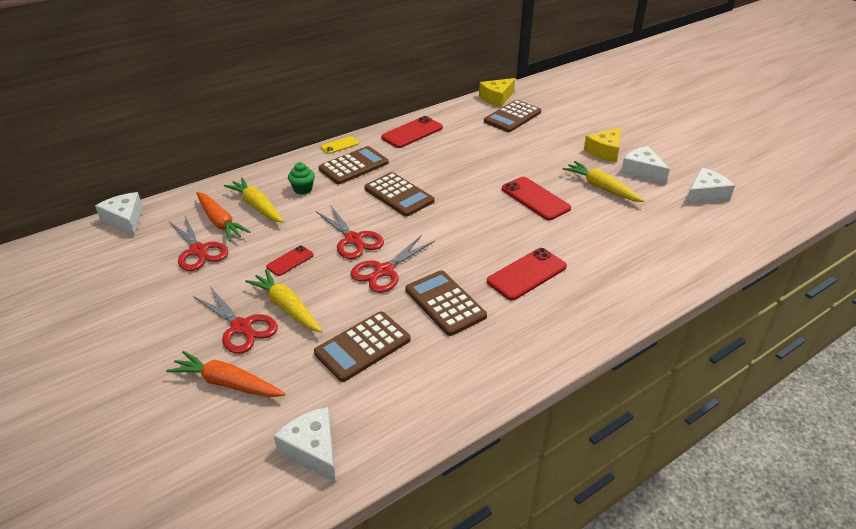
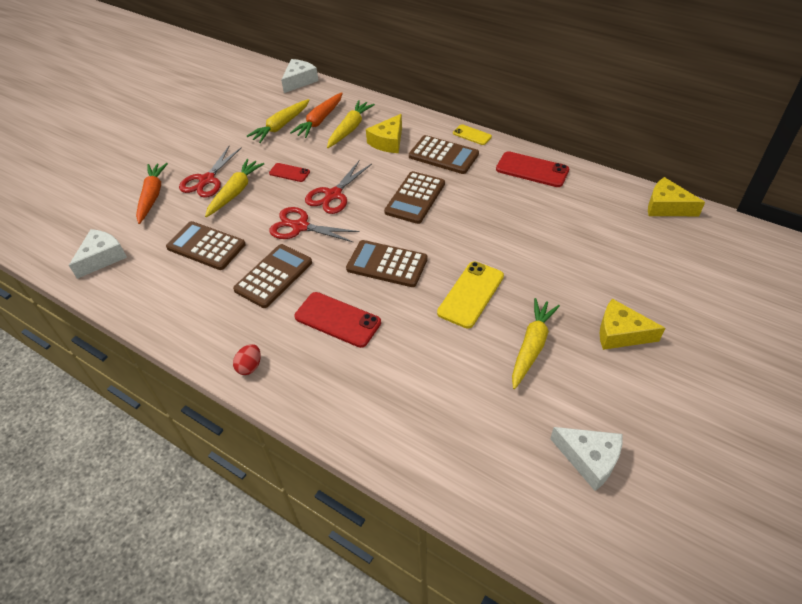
camera: 70 degrees right, 10 degrees up
red scissors [169,216,228,271] -> yellow carrot [247,99,310,143]
green cupcake [288,162,315,194] -> yellow cheese [366,114,402,153]
brown calculator [484,100,541,132] -> brown calculator moved to [346,240,428,287]
red phone [502,177,571,220] -> yellow phone [437,261,504,329]
white cheese [621,146,670,184] -> none
none -> red egg [233,344,261,375]

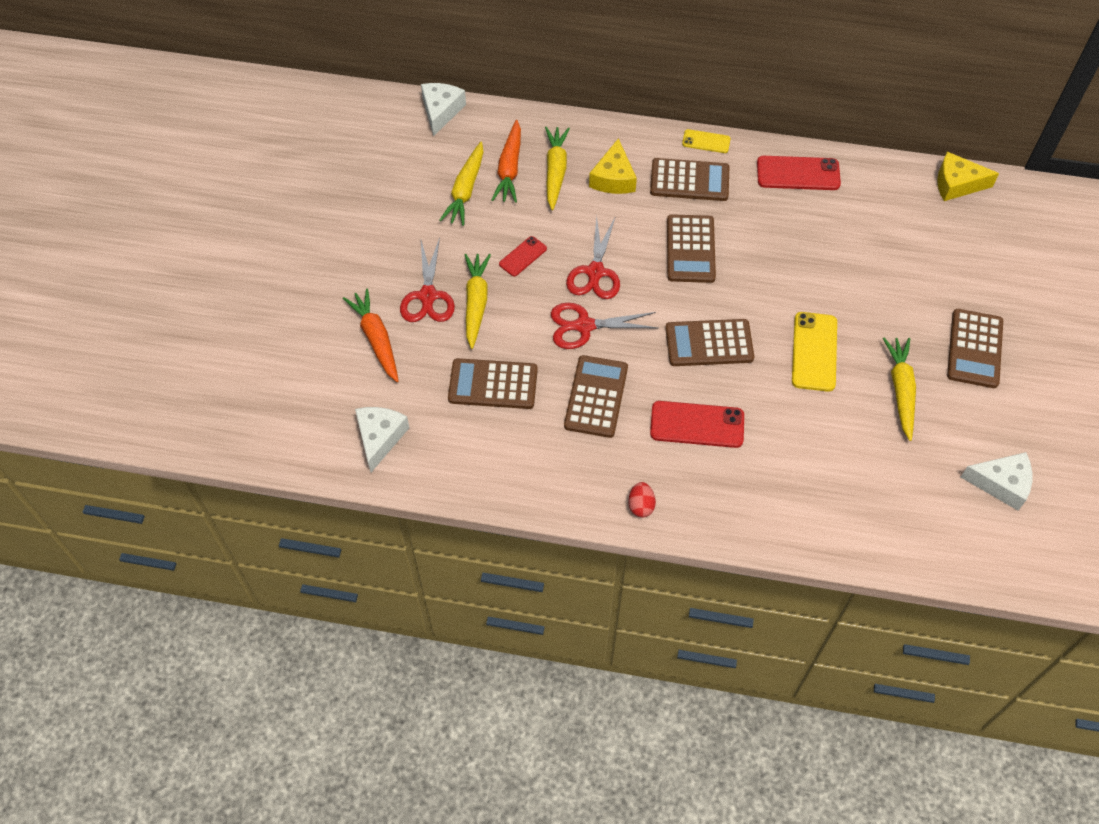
camera: 25 degrees left, 10 degrees up
red phone [269,163,310,182] -> red phone turned 45 degrees counterclockwise [499,236,547,276]
yellow cheese [600,299,665,350] -> brown calculator [947,309,1003,388]

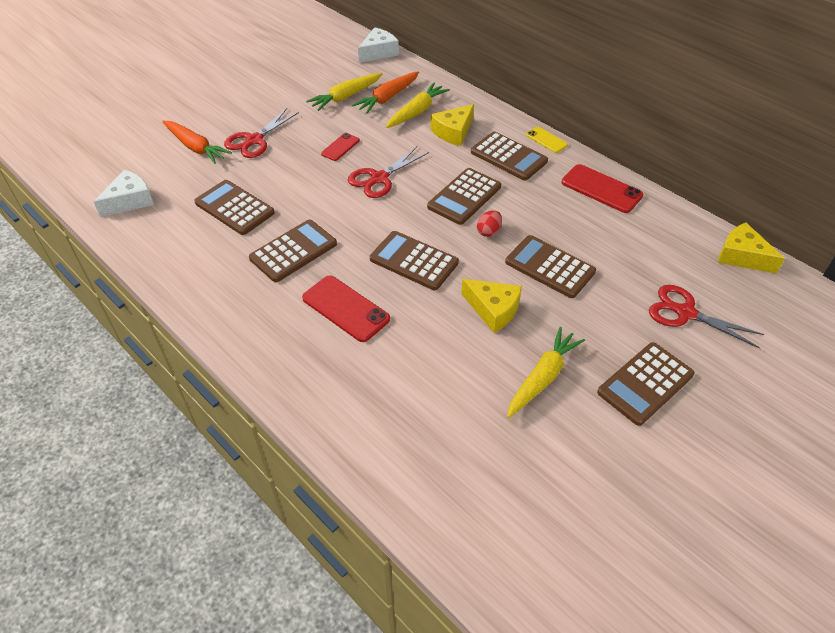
camera: 35 degrees right, 10 degrees down
orange carrot [343,288,399,382] -> orange carrot turned 120 degrees clockwise [162,121,232,164]
yellow carrot [464,254,491,349] -> none
red phone [499,236,547,276] -> red phone turned 45 degrees counterclockwise [321,133,360,161]
red scissors [551,303,658,349] -> red scissors moved to [649,285,765,349]
red egg [628,482,656,518] -> red egg moved to [477,210,502,237]
yellow phone [792,312,837,392] -> yellow cheese [461,279,522,333]
white cheese [961,452,1032,511] -> none
none -> brown calculator [505,235,596,298]

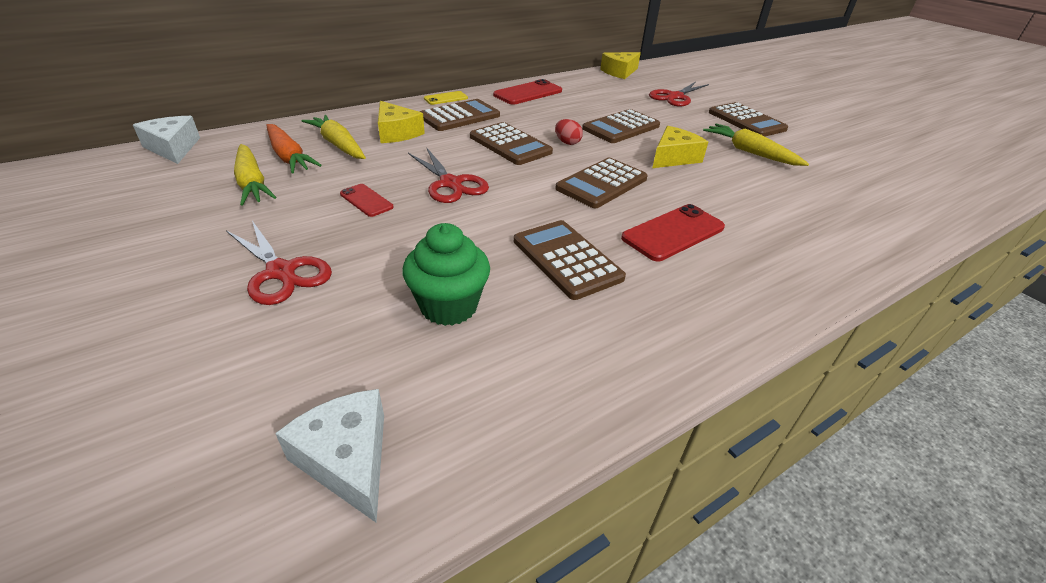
camera: 80 degrees left, 10 degrees down
orange carrot [162,121,232,164] -> none
brown calculator [194,180,275,235] -> green cupcake [402,223,490,326]

